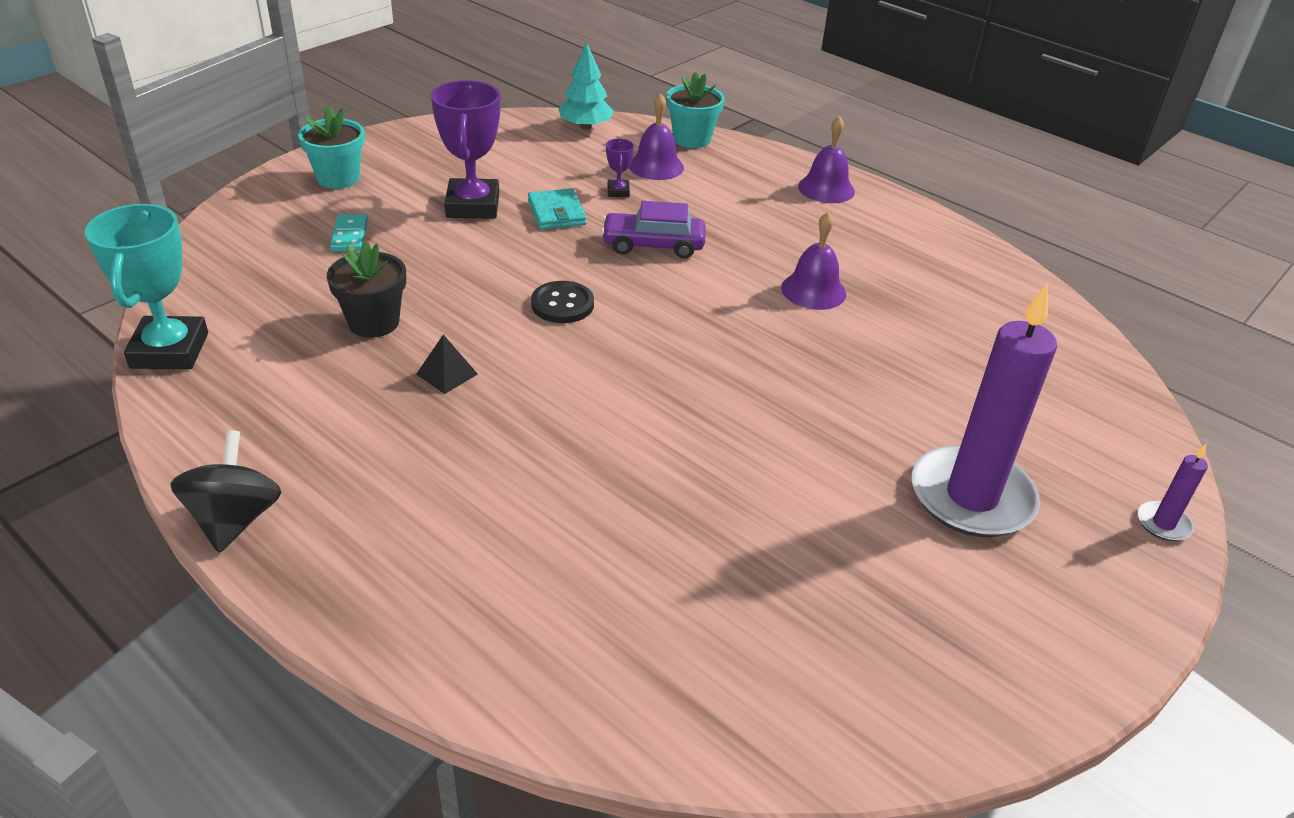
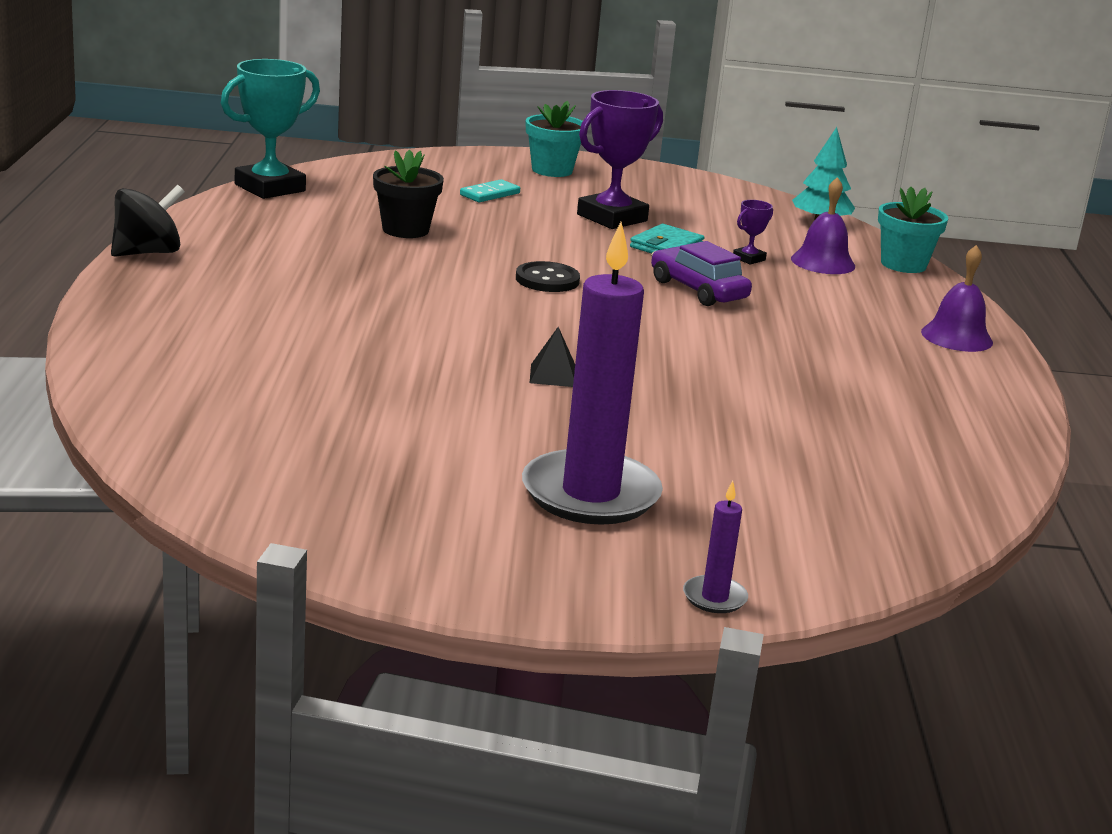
camera: 50 degrees right, 15 degrees down
black pyramid [416,335,478,394] -> black pyramid moved to [530,327,575,387]
purple bell [781,212,846,310] -> none

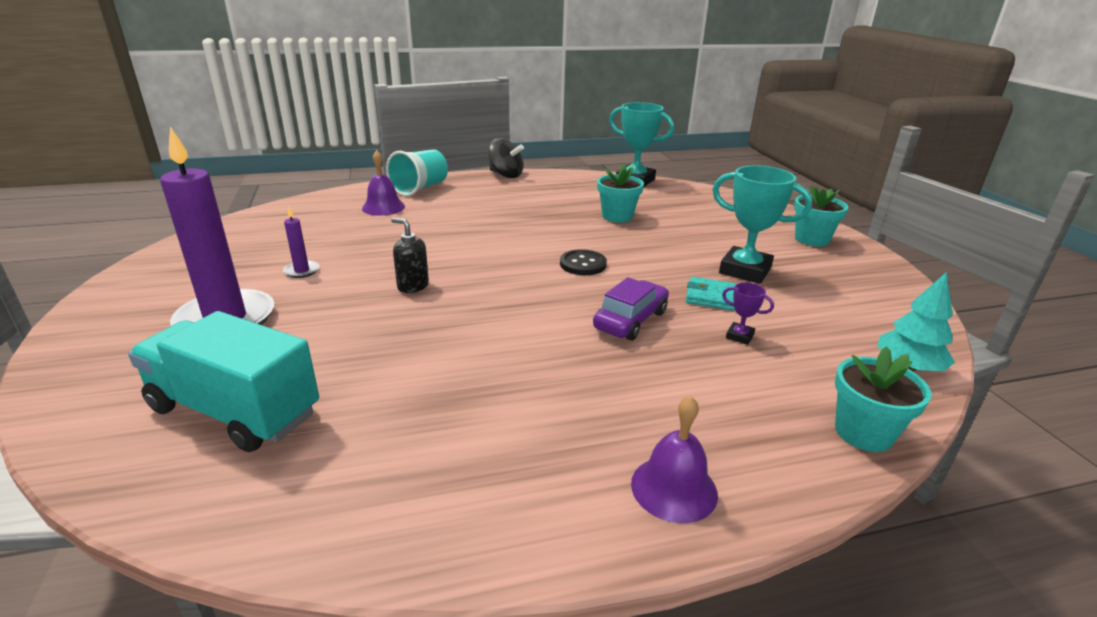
camera: 75 degrees right, 5 degrees up
black flower pot [373,150,444,238] -> turquoise flower pot [597,164,644,223]
turquoise domino [460,179,520,202] -> none
black pyramid [530,327,575,387] -> black soap dispenser [391,218,429,293]
purple trophy [577,90,663,229] -> turquoise trophy [712,166,812,284]
purple candle [683,481,748,613] -> purple candle moved to [283,206,319,278]
purple bell [791,177,855,274] -> purple bell moved to [362,150,405,216]
none -> turquoise truck [128,311,319,452]
none -> turquoise cup [386,149,448,196]

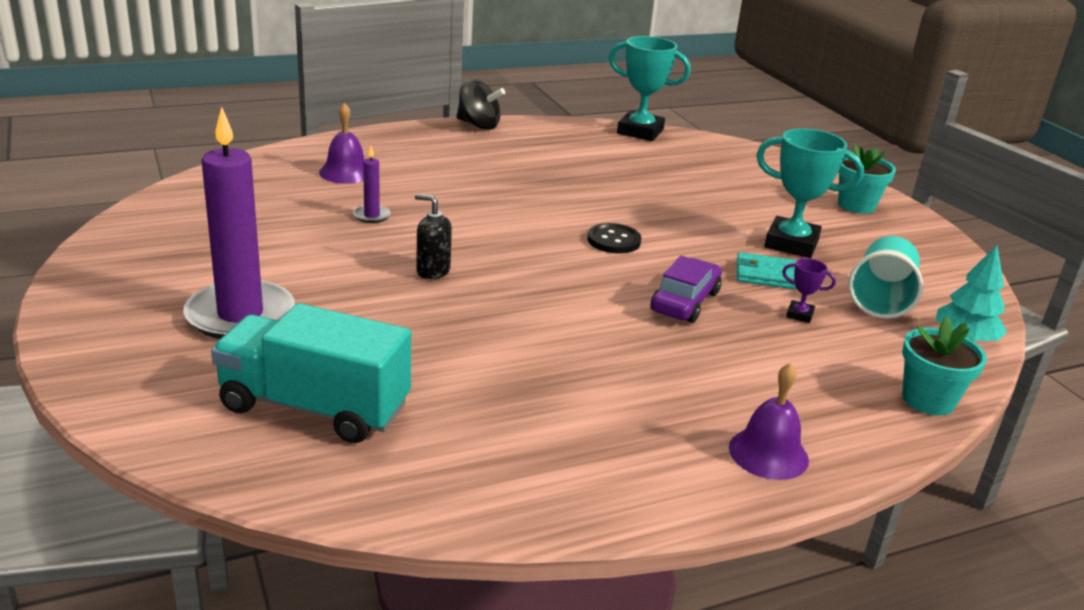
camera: 10 degrees left, 0 degrees up
purple candle [283,206,319,278] -> purple candle moved to [353,146,391,223]
turquoise cup [386,149,448,196] -> turquoise cup moved to [848,236,923,319]
turquoise flower pot [597,164,644,223] -> none

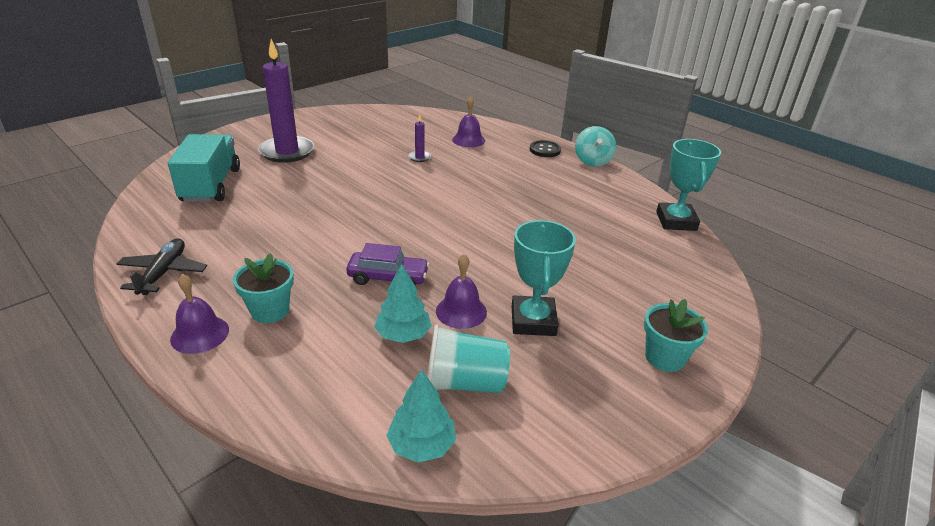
camera: 70 degrees right, 5 degrees up
black soap dispenser [415,194,452,279] -> none
black spinning top [456,79,505,130] -> turquoise spinning top [575,126,616,167]
black button [587,223,641,254] -> black button moved to [530,140,561,157]
turquoise wallet [736,252,797,289] -> purple bell [436,254,487,329]
purple trophy [782,258,836,323] -> turquoise tree [374,263,432,343]
turquoise flower pot [902,316,987,416] -> turquoise flower pot moved to [233,253,294,323]
none -> black plane [117,238,207,295]

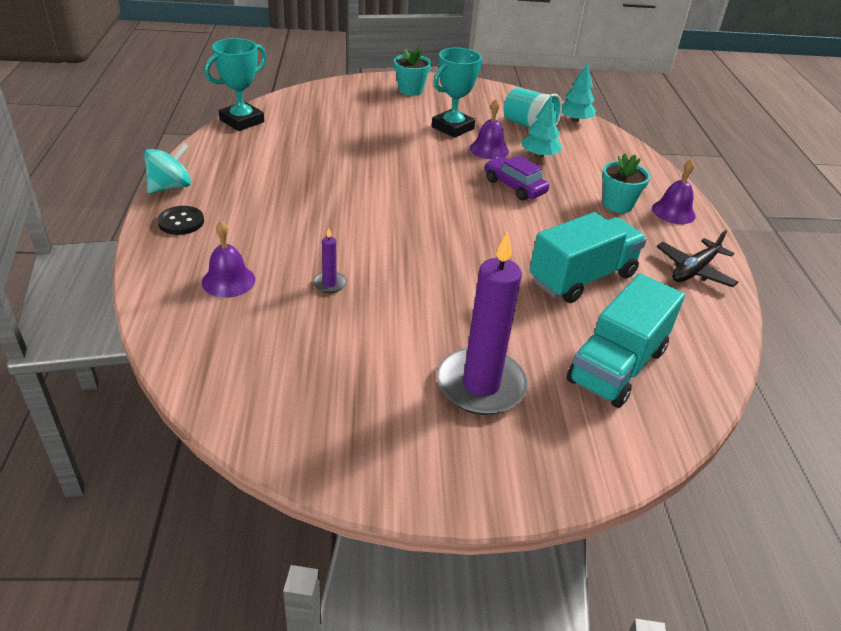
camera: 140 degrees left, 5 degrees up
none -> turquoise truck [530,212,647,303]

